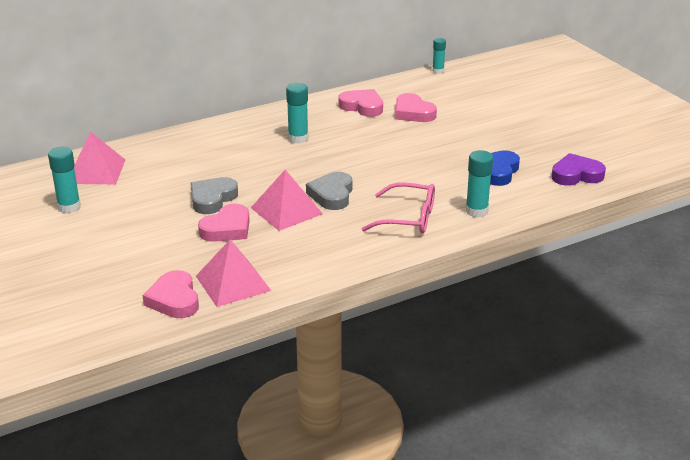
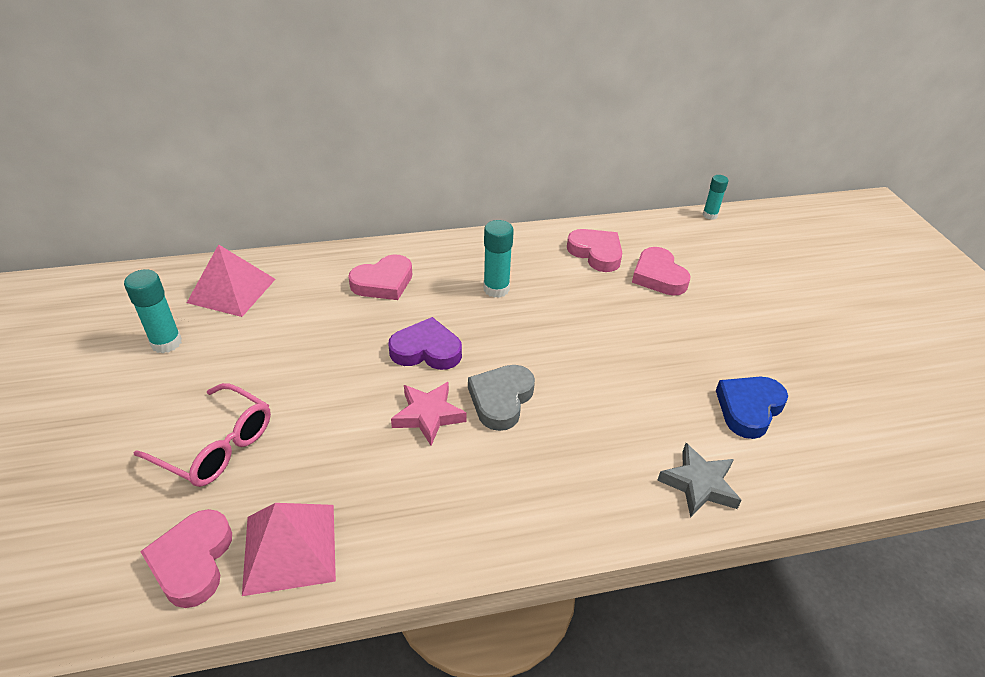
camera: 15 degrees right, 10 degrees up
grey heart [190,177,238,214] -> none
pink heart [198,204,250,242] -> pink heart moved to [348,255,412,300]
pink pyramid [251,170,323,231] -> pink star [391,382,467,446]
pink glasses [362,182,435,234] -> pink glasses moved to [134,383,271,487]
turquoise glue stick [466,150,493,218] -> grey star [657,443,742,518]
purple heart [551,153,606,186] -> purple heart moved to [389,317,462,370]

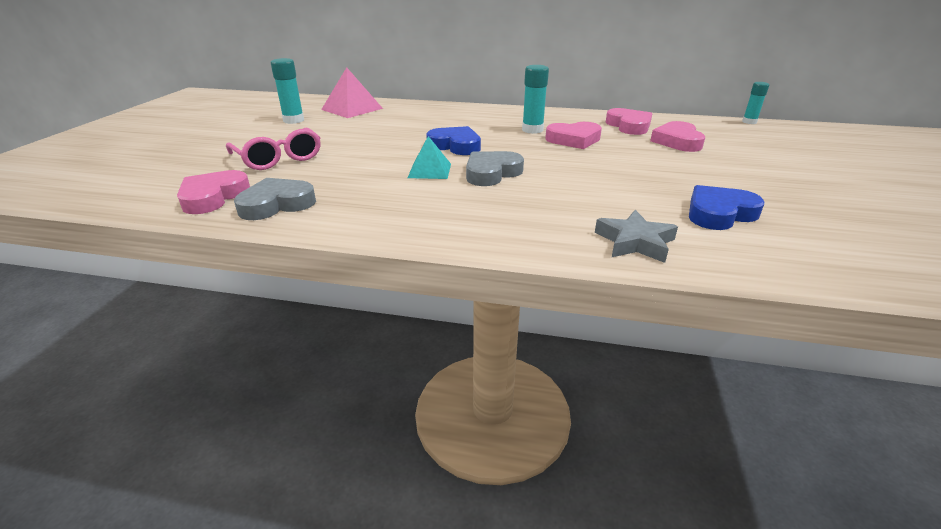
camera: 25 degrees right, 10 degrees down
pink pyramid [242,503,336,596] -> grey heart [234,178,316,220]
pink heart [348,255,412,300] -> pink heart moved to [545,122,602,149]
purple heart [389,317,462,370] -> blue heart [426,126,481,155]
pink star [391,382,467,446] -> turquoise pyramid [408,136,451,179]

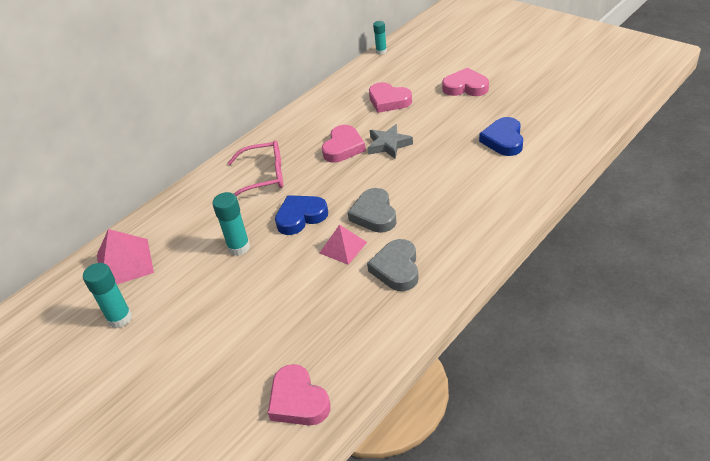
camera: 55 degrees left, 10 degrees up
pink glasses [226,128,321,170] -> pink glasses moved to [228,140,283,196]
grey heart [234,178,316,220] -> grey heart moved to [367,239,418,291]
turquoise pyramid [408,136,451,179] -> pink pyramid [320,225,367,265]
turquoise glue stick [522,65,549,134] -> turquoise glue stick moved to [212,192,250,256]
grey star [595,210,678,263] -> grey star moved to [368,124,413,159]
pink heart [605,108,652,135] -> pink heart moved to [442,68,489,96]

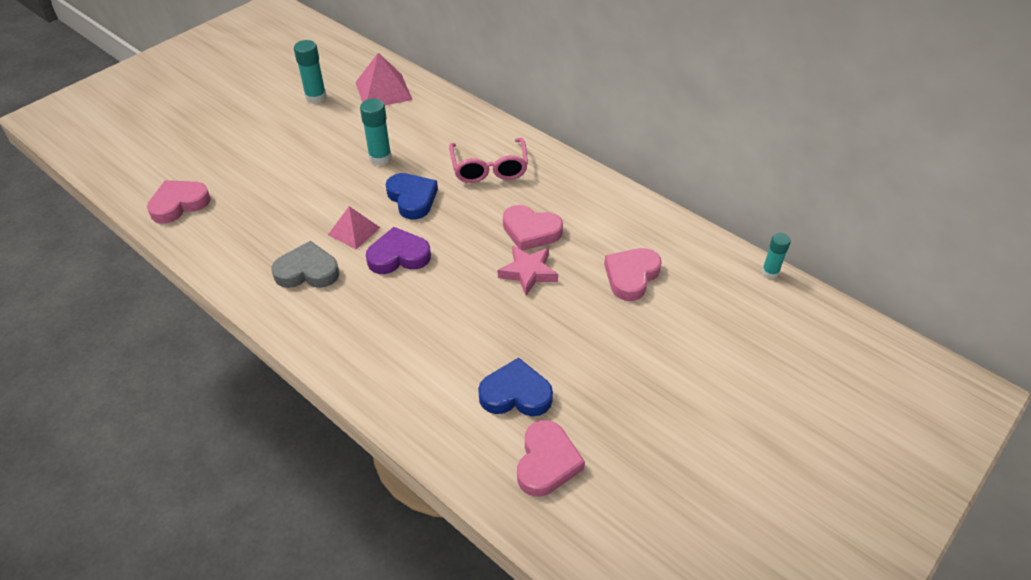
camera: 85 degrees right, 5 degrees up
grey heart [348,188,396,233] -> purple heart [366,227,431,274]
grey star [368,124,413,159] -> pink star [498,245,558,296]
pink heart [442,68,489,96] -> pink heart moved to [517,420,585,497]

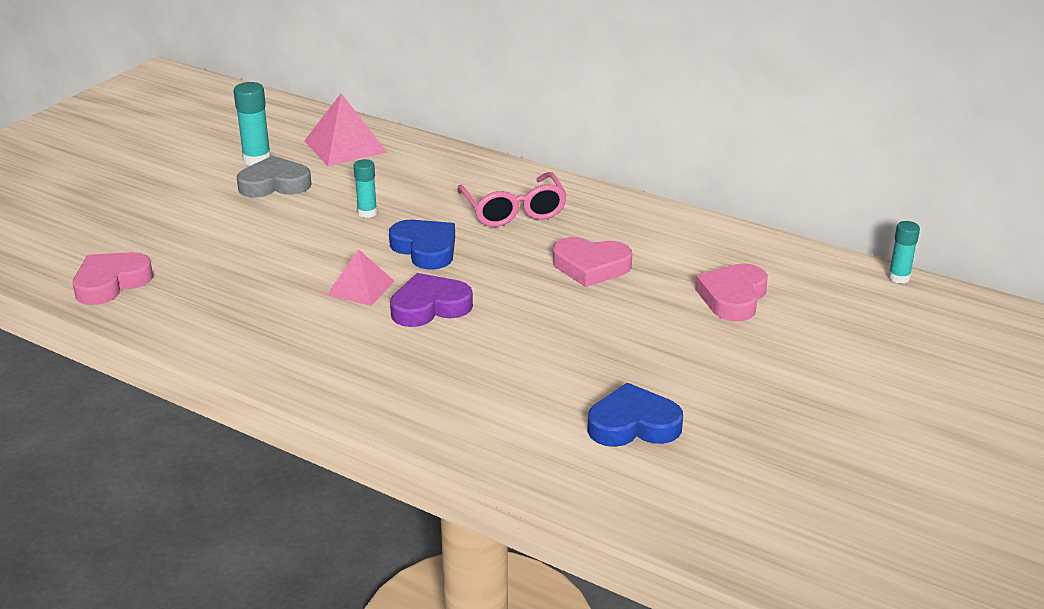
camera: 10 degrees left, 15 degrees down
grey heart [271,241,339,288] -> grey heart moved to [237,155,311,197]
turquoise glue stick [360,99,392,165] -> turquoise glue stick [354,159,377,218], size x0.66
pink star [498,245,558,296] -> none
pink heart [517,420,585,497] -> none

